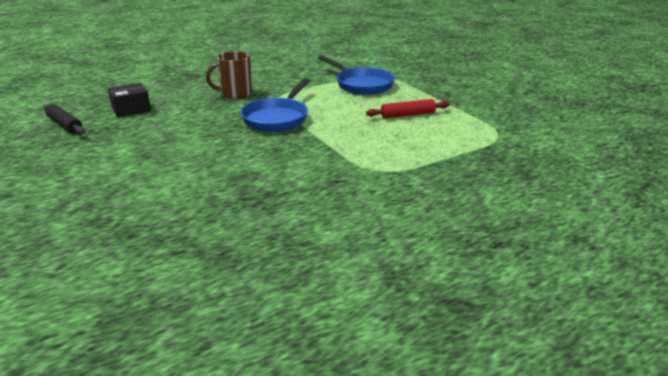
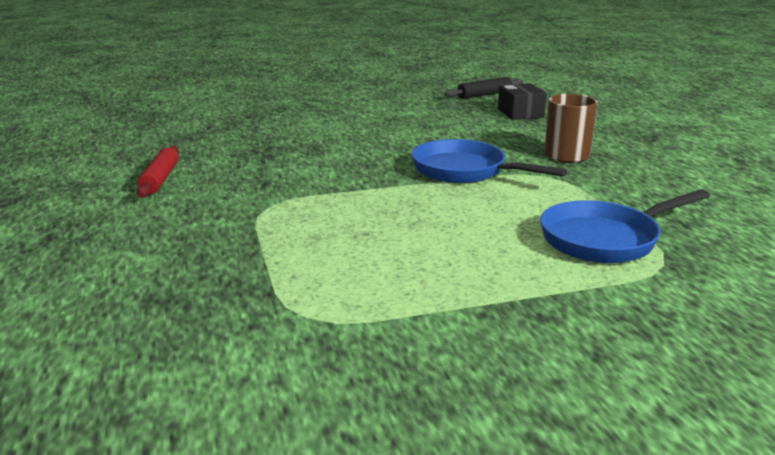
camera: 105 degrees right, 5 degrees down
red rolling pin [366,99,450,118] -> red rolling pin moved to [137,146,179,198]

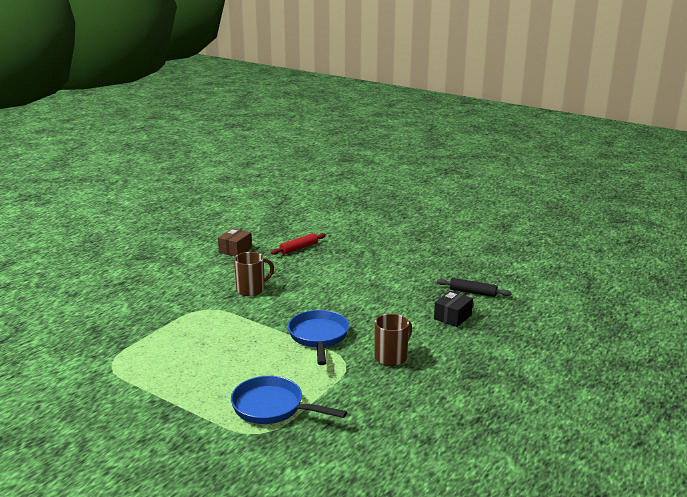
camera: 50 degrees right, 0 degrees up
red rolling pin [137,146,179,198] -> red rolling pin moved to [271,233,326,255]
none -> brown box [218,228,252,256]
none -> brown mug [234,252,274,296]

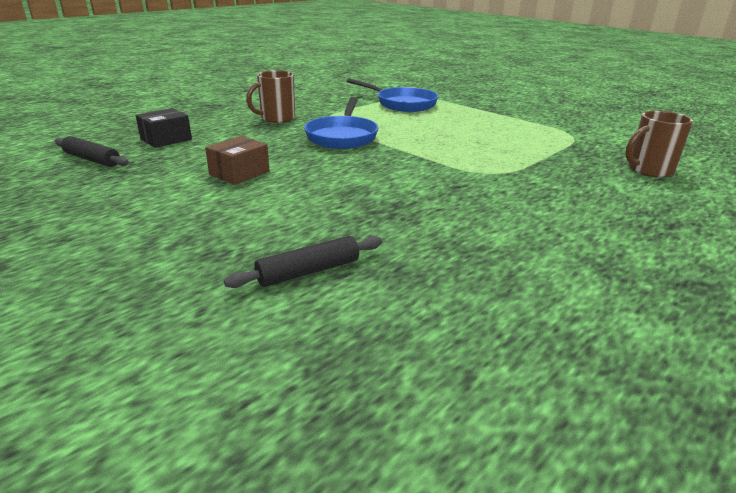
camera: 170 degrees left, 5 degrees up
brown box [218,228,252,256] -> brown box moved to [205,136,270,185]
brown mug [234,252,274,296] -> brown mug moved to [625,111,693,178]
red rolling pin [271,233,326,255] -> black rolling pin [224,236,382,288]

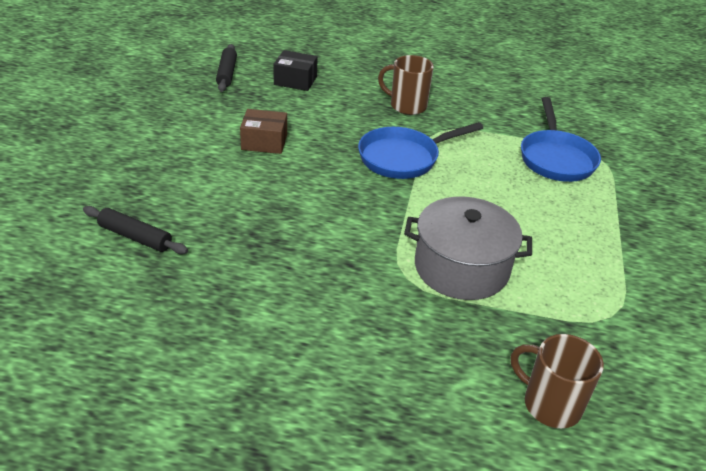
camera: 55 degrees right, 10 degrees up
none -> grey pot [404,197,532,300]

